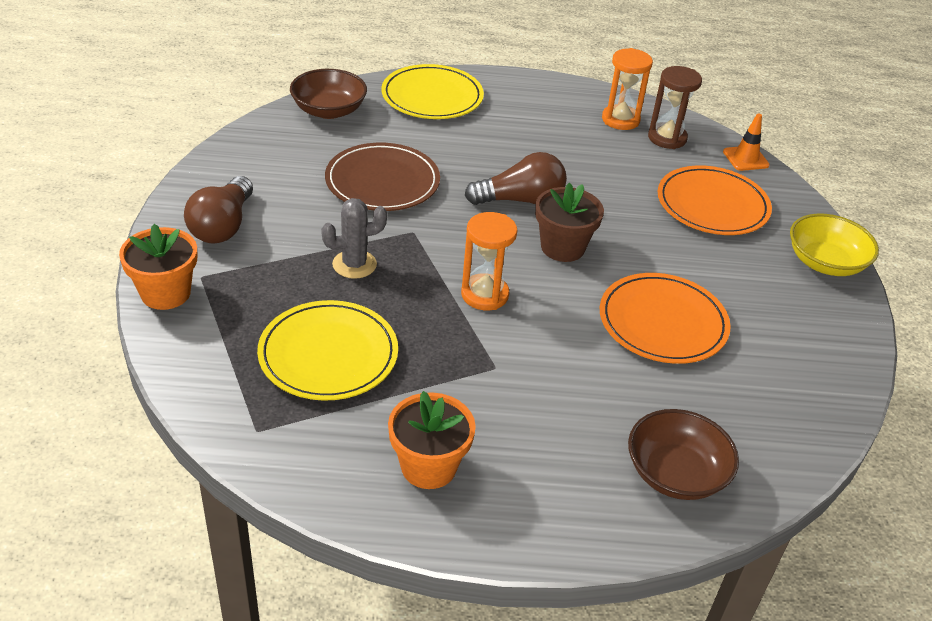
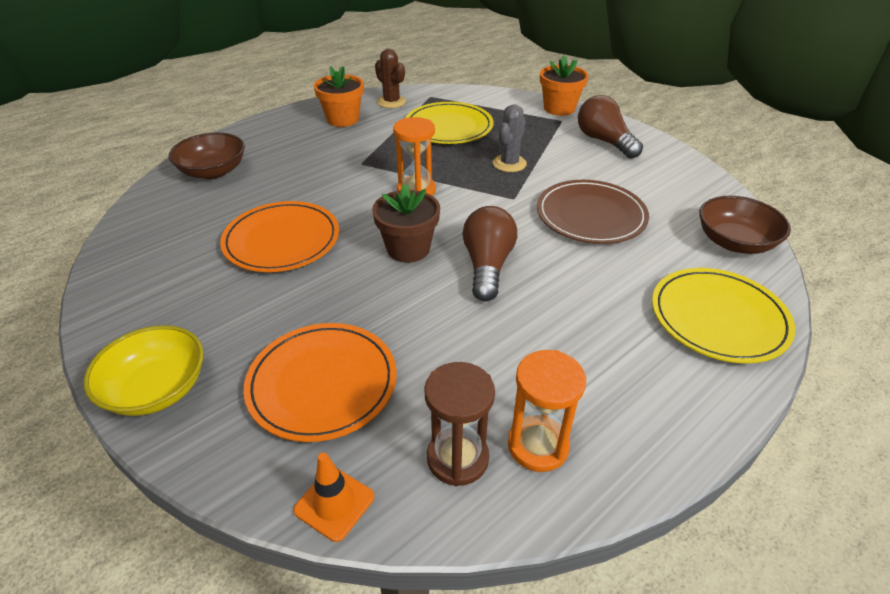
camera: 140 degrees right, 0 degrees up
brown light bulb [465,152,567,205] -> brown light bulb turned 150 degrees clockwise [462,206,517,301]
none -> brown cactus [375,49,406,108]

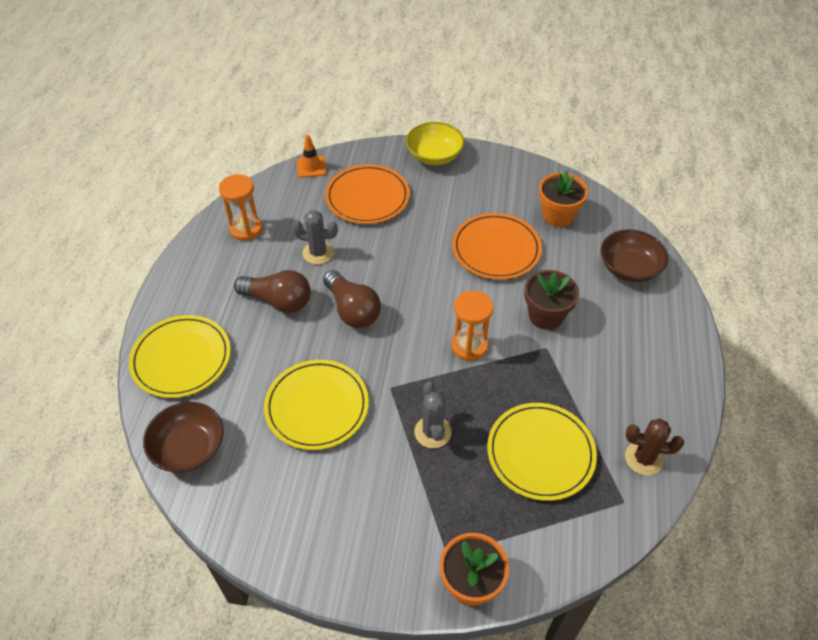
camera: 140 degrees right, 10 degrees up
orange flower pot [314,66,364,127] -> orange flower pot moved to [539,171,588,227]
brown flower pot [372,183,440,263] -> brown flower pot moved to [524,270,579,330]
brown hourglass [424,362,495,486] -> none
brown plate [537,180,649,244] -> yellow plate [264,360,369,450]
brown light bulb [578,95,643,159] -> brown light bulb moved to [234,270,311,313]
none -> grey cactus [292,210,338,264]

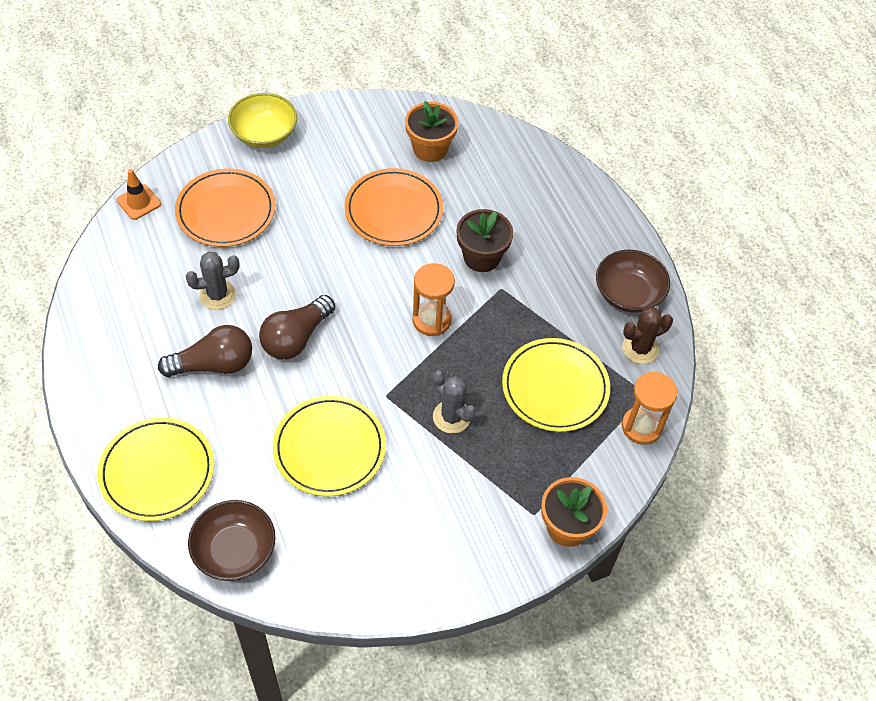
camera: 35 degrees left, 5 degrees up
orange hourglass [219,174,262,241] -> orange hourglass moved to [622,371,677,444]
brown light bulb [323,270,381,328] -> brown light bulb turned 105 degrees clockwise [259,295,335,360]
brown bowl [601,230,668,282] -> brown bowl moved to [596,250,670,313]

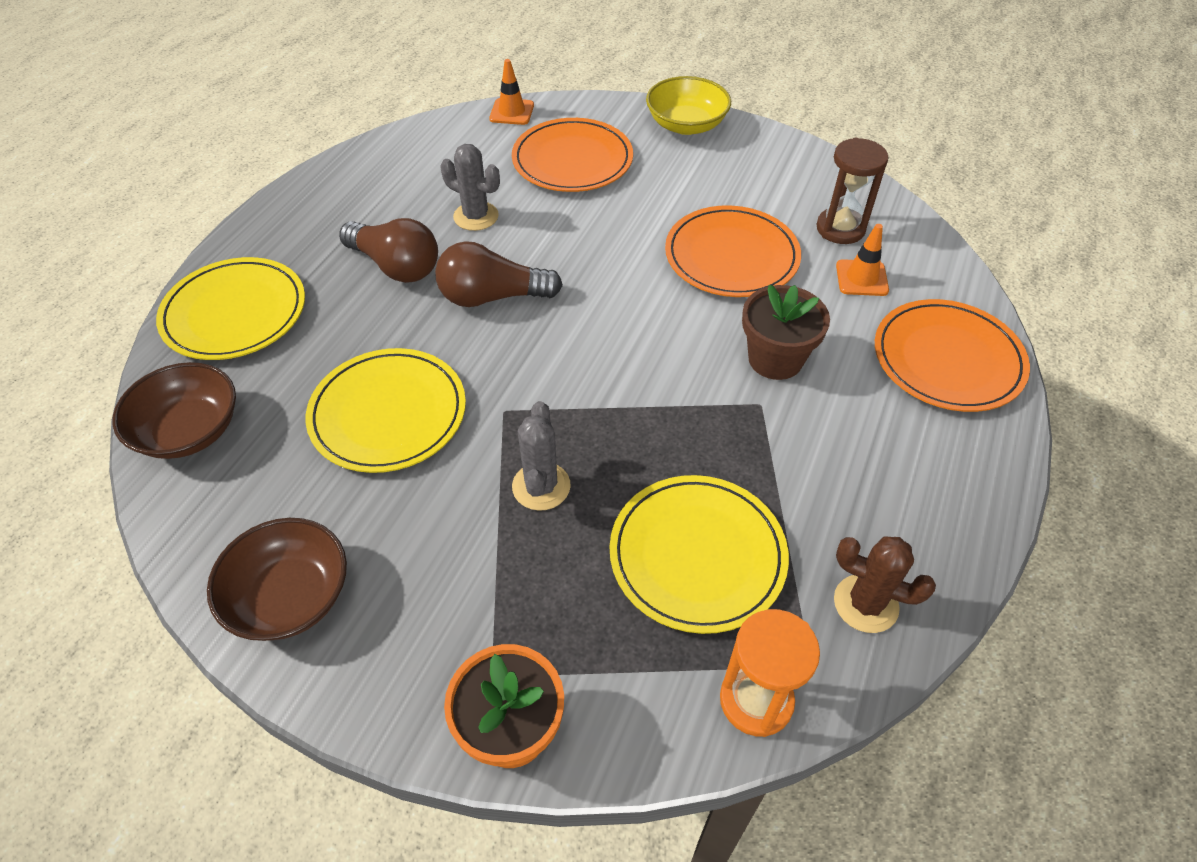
camera: 50 degrees right, 5 degrees down
orange flower pot [405,101,458,162] -> brown hourglass [816,138,889,244]
orange hourglass [413,263,455,336] -> none
brown bowl [596,250,670,313] -> brown bowl moved to [207,518,347,641]
none -> orange traffic cone [836,224,889,296]
none -> orange plate [875,299,1030,412]

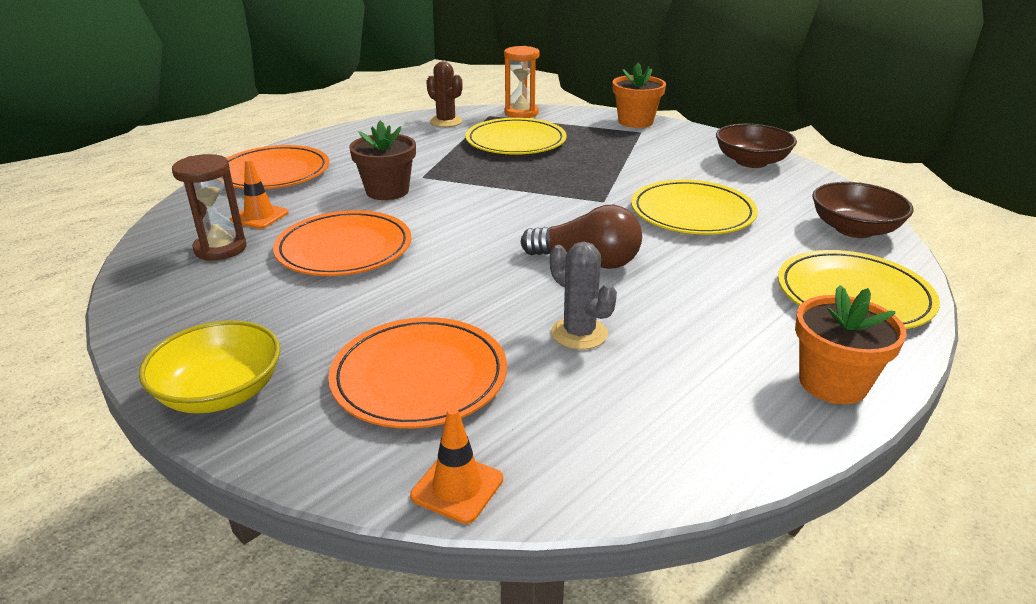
camera: 160 degrees left, 20 degrees down
brown light bulb [339,218,438,283] -> none
grey cactus [512,401,571,511] -> none
none -> orange flower pot [795,285,907,404]

